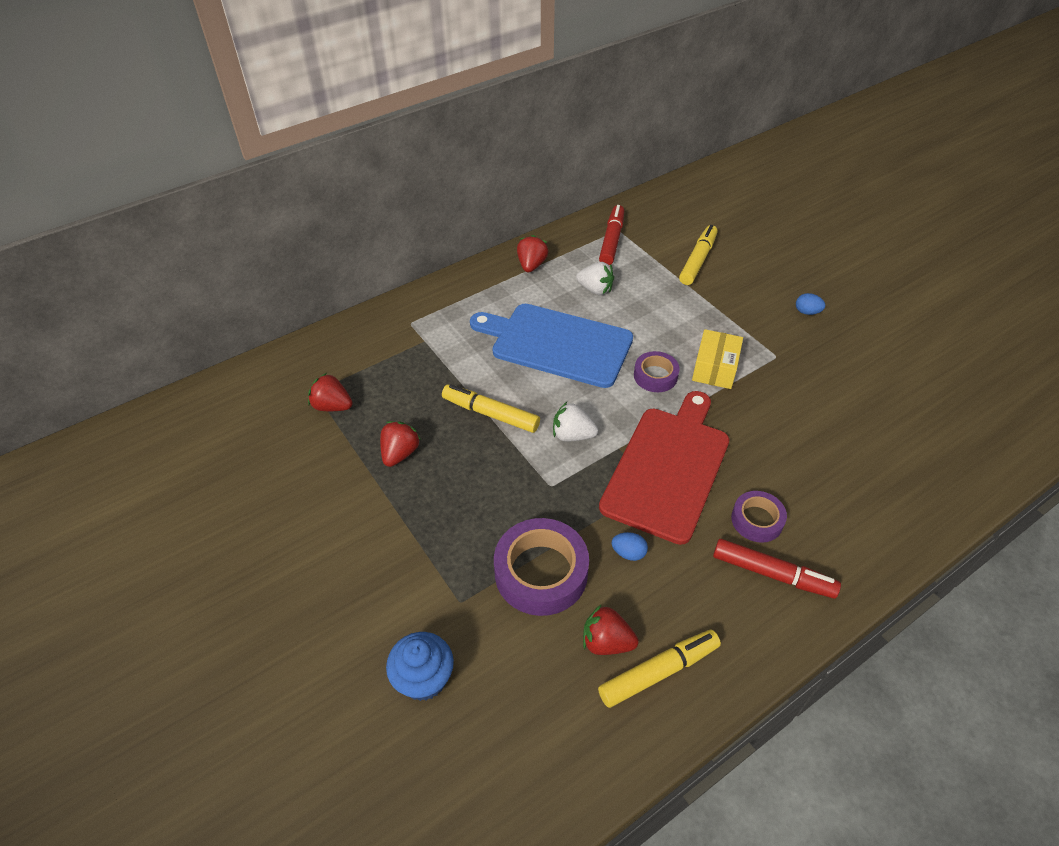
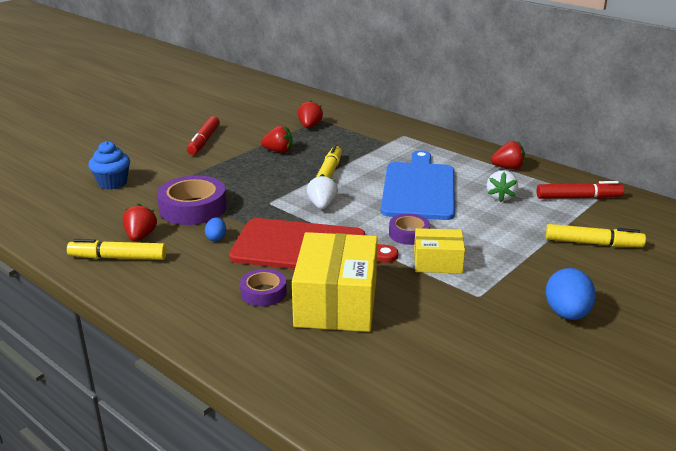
camera: 75 degrees right, 20 degrees down
yellow marker [598,630,721,708] -> yellow marker turned 135 degrees clockwise [67,239,167,260]
red marker [713,539,841,599] -> red marker moved to [187,116,220,155]
blue egg [796,293,825,315] -> blue egg [546,268,596,320], size x1.92
none -> yellow box [292,232,377,332]

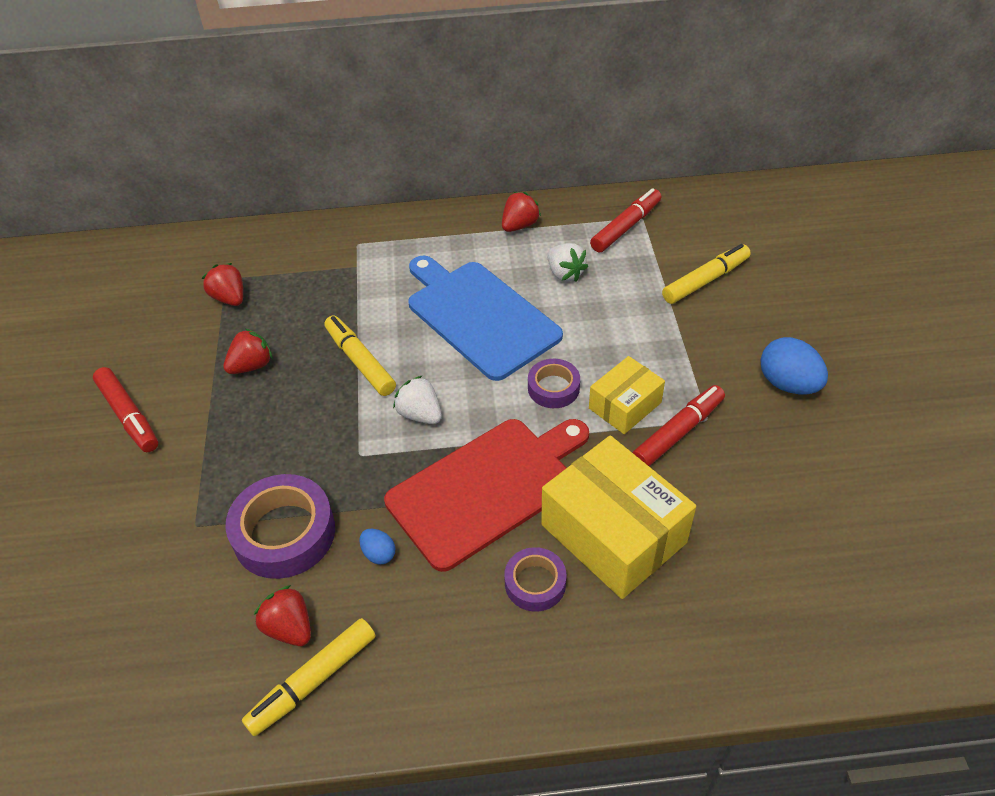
camera: 45 degrees left, 20 degrees up
blue cupcake [89,141,130,189] -> none
none -> red marker [633,385,725,466]

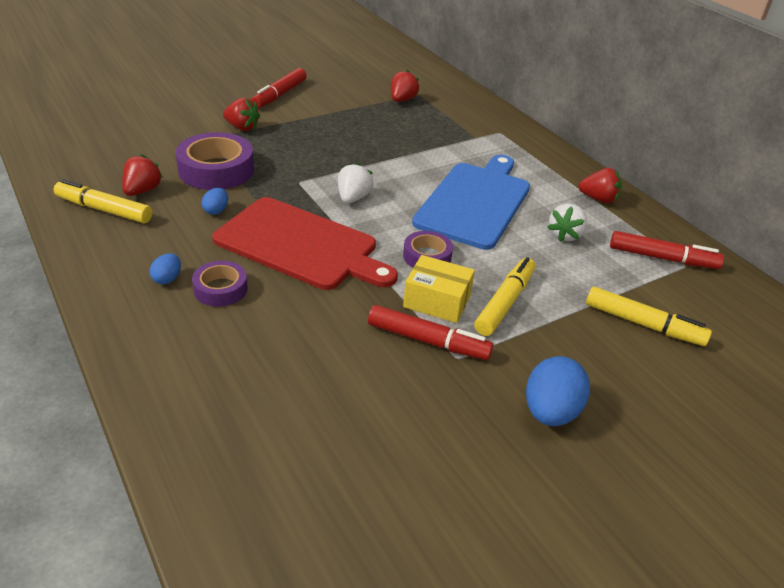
camera: 60 degrees right, 10 degrees down
red strawberry [223,328,273,374] -> red strawberry moved to [223,98,260,131]
yellow marker [324,316,396,396] -> yellow marker moved to [474,257,535,336]
yellow box [541,436,696,599] -> none
none -> blue egg [150,253,181,284]

